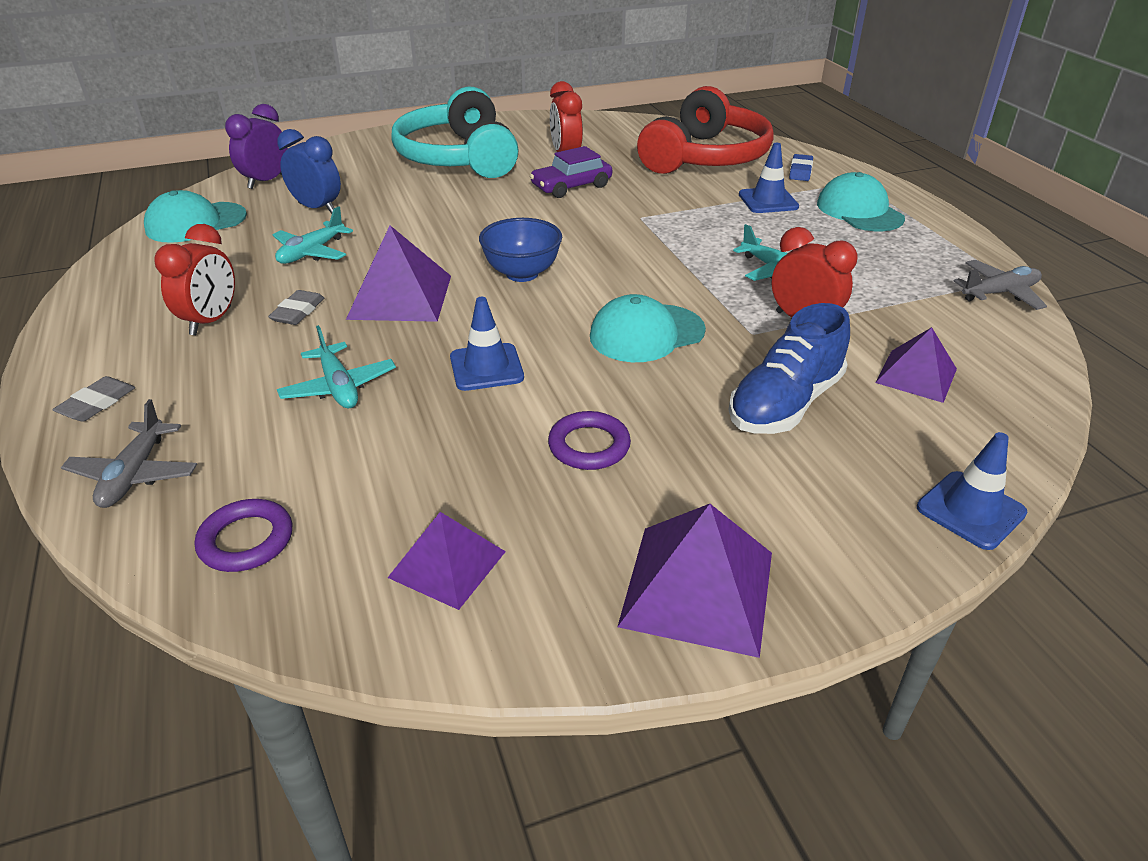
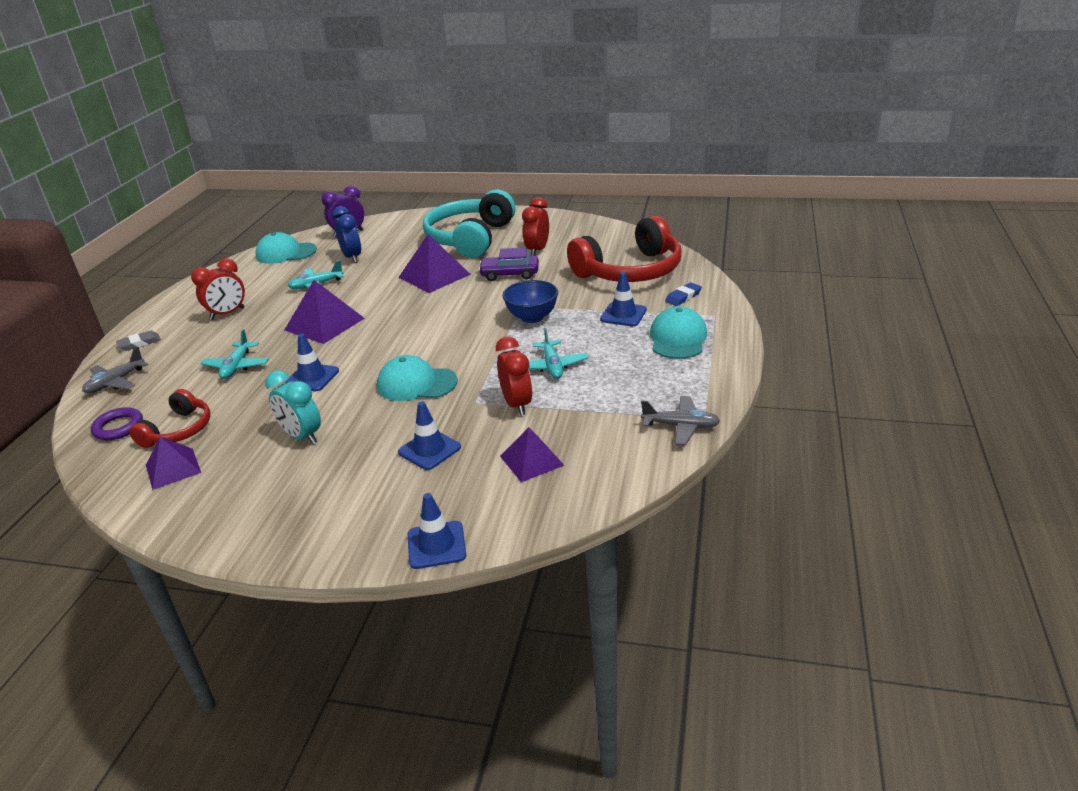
camera: 35 degrees right, 5 degrees down
grey eraser [268,290,324,325] -> none
blue bowl [479,218,562,282] -> blue bowl moved to [502,280,558,323]
purple ring [548,411,631,470] -> turquoise clock [265,371,321,444]
purple pyramid [617,504,772,658] -> purple pyramid moved to [398,234,471,293]
blue shoe [729,303,850,434] -> blue traffic cone [398,401,461,470]
none -> red headphones [130,389,210,448]

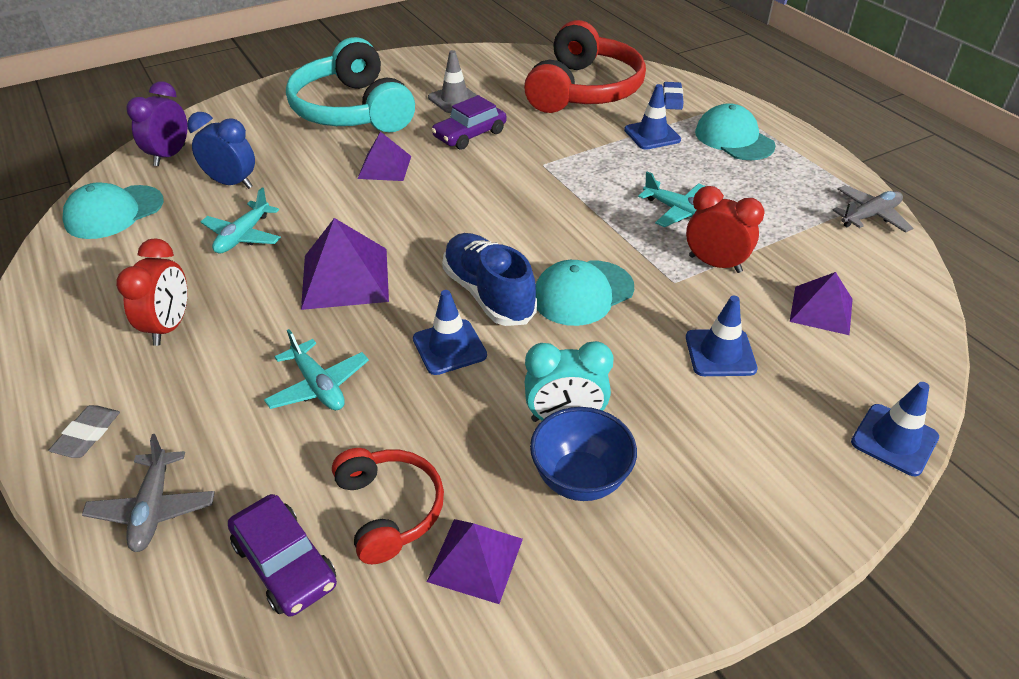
camera: 45 degrees left, 10 degrees up
purple ring [91,407,143,440] -> purple car [228,494,337,617]
purple pyramid [398,234,471,293] -> purple pyramid [357,131,411,181], size x0.65
blue bowl [502,280,558,323] -> blue bowl moved to [530,407,637,501]
red clock [522,197,549,256] -> grey traffic cone [428,50,477,113]
none -> blue shoe [442,233,537,326]

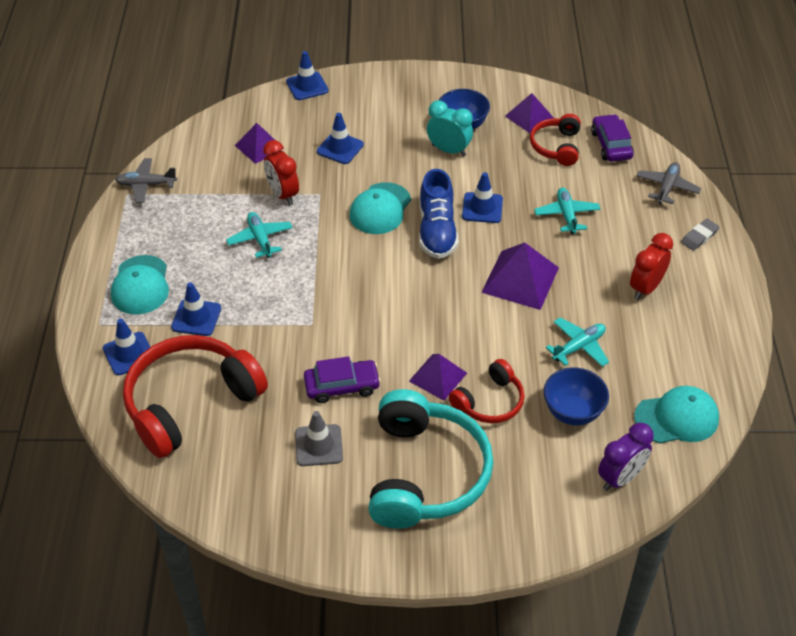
camera: 150 degrees left, 5 degrees up
blue clock [187,112,255,189] -> blue bowl [544,367,609,426]
turquoise cap [536,260,634,326] -> turquoise cap turned 120 degrees clockwise [349,182,411,234]
blue eraser [663,82,684,110] -> blue traffic cone [103,319,152,375]
none -> red headphones [449,359,525,423]

